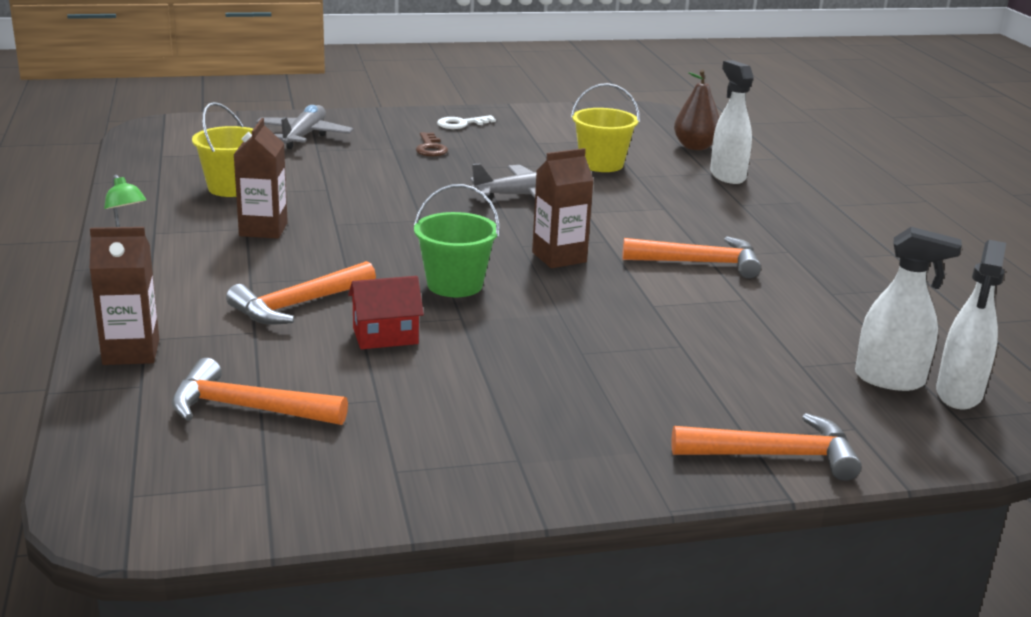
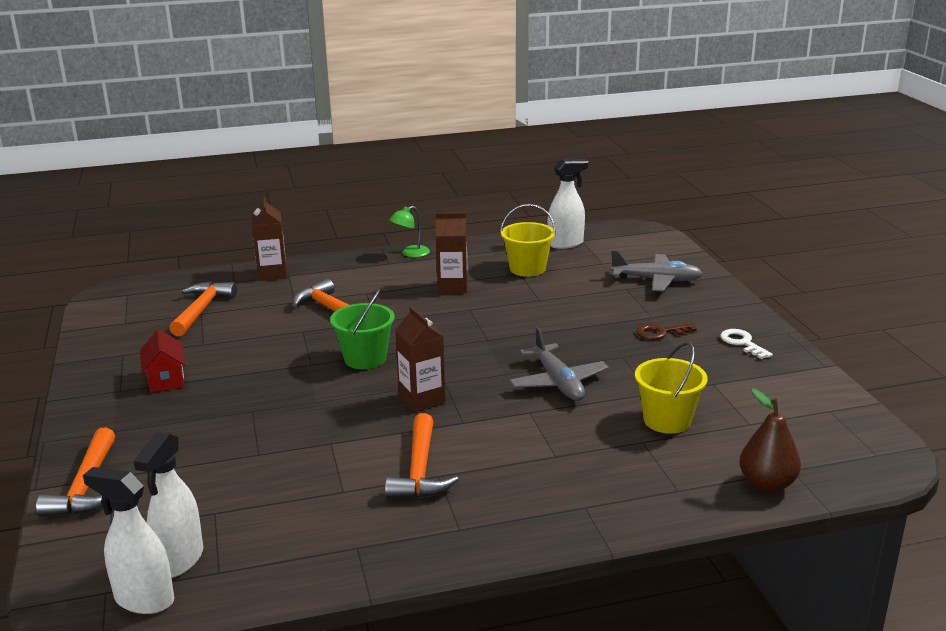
camera: 90 degrees right, 0 degrees up
red house [348,276,424,349] -> red house moved to [140,329,186,392]
white spray bottle [710,60,754,184] -> white spray bottle moved to [547,159,589,249]

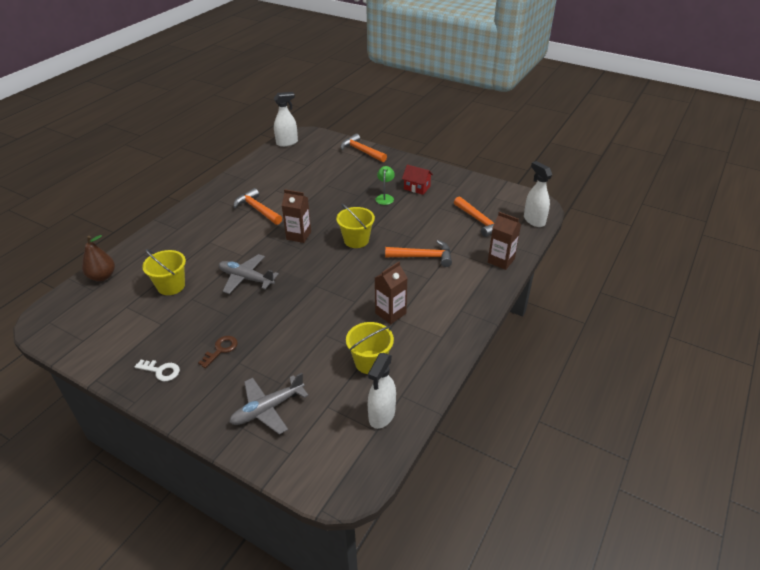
camera: 135 degrees right, 15 degrees up
white spray bottle [133,432,203,578] -> white spray bottle moved to [524,161,552,227]
green bucket [330,289,395,369] -> yellow bucket [336,204,375,248]
green lamp [389,206,430,257] -> green lamp moved to [376,166,395,205]

